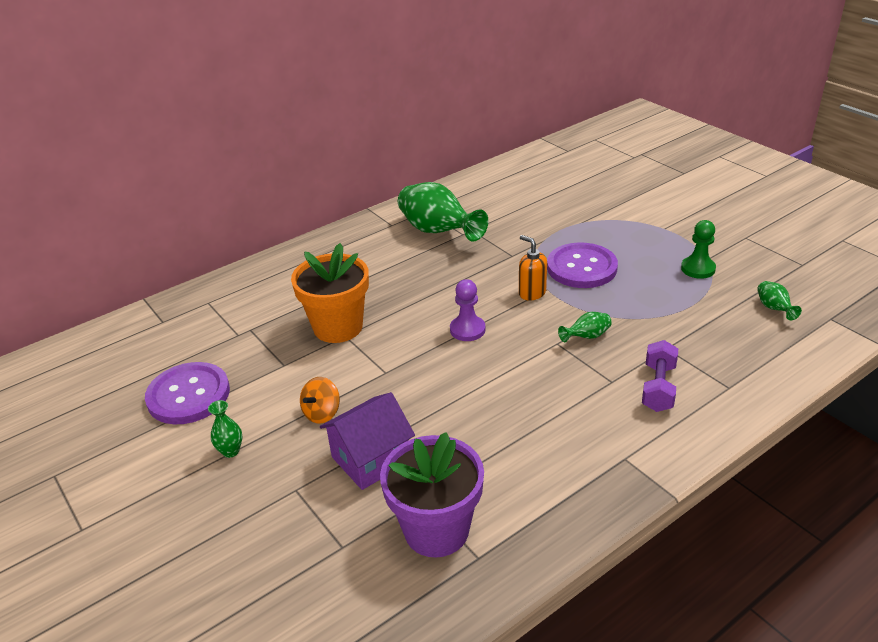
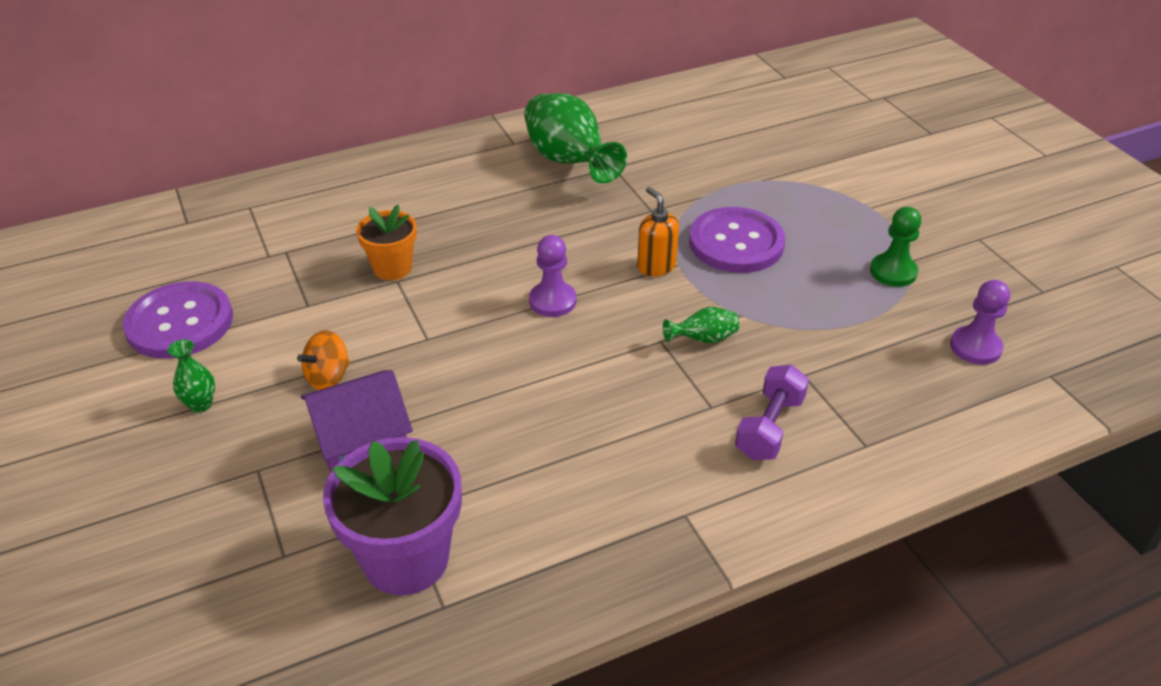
camera: 10 degrees right, 5 degrees up
orange flower pot [291,243,369,343] -> orange flower pot [356,205,417,280], size x0.60
green vase [757,281,802,320] -> purple pawn [950,280,1010,365]

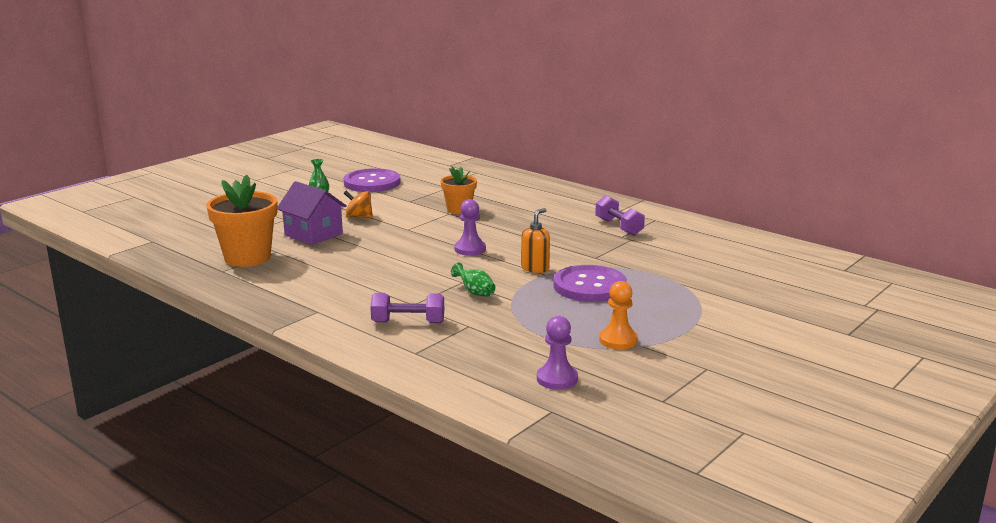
camera: 65 degrees right, 20 degrees down
purple flower pot [323,437,462,596] -> orange flower pot [206,175,277,267]
green vase [524,93,627,183] -> purple dumbbell [595,195,645,236]
green pawn [870,207,921,287] -> orange pawn [599,281,638,350]

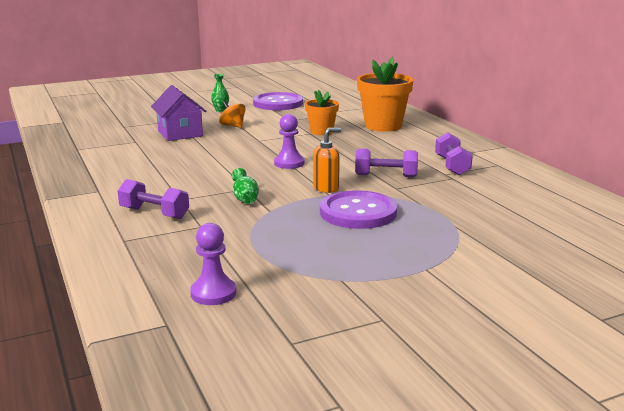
camera: 25 degrees right, 0 degrees up
orange flower pot [206,175,277,267] -> orange flower pot moved to [357,57,413,132]
orange pawn [599,281,638,350] -> none
none -> purple dumbbell [355,148,418,177]

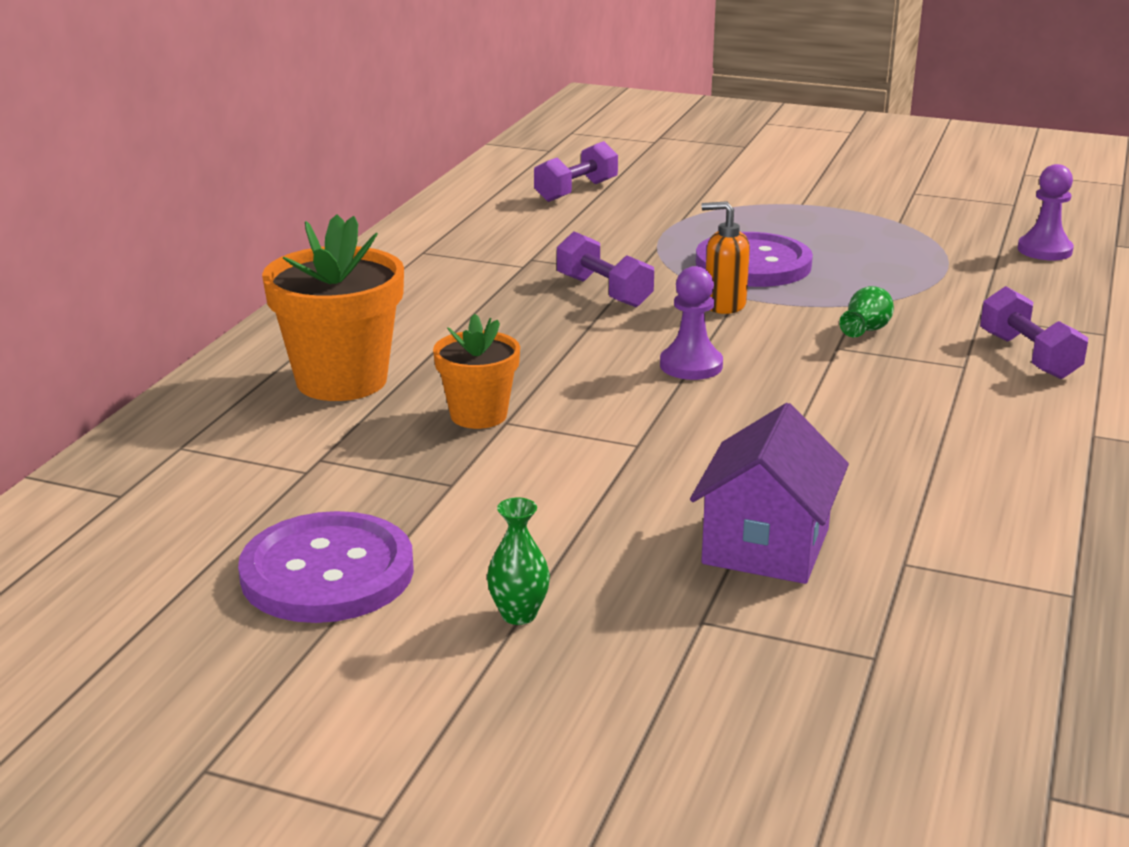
camera: 135 degrees left, 5 degrees up
orange spinning top [219,101,246,128] -> none
purple dumbbell [435,132,473,175] -> purple dumbbell moved to [534,141,618,202]

